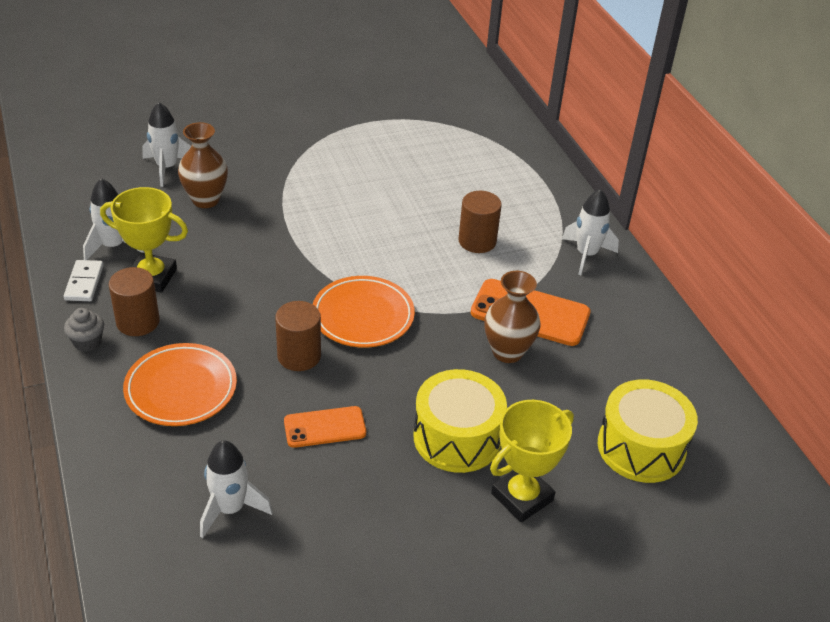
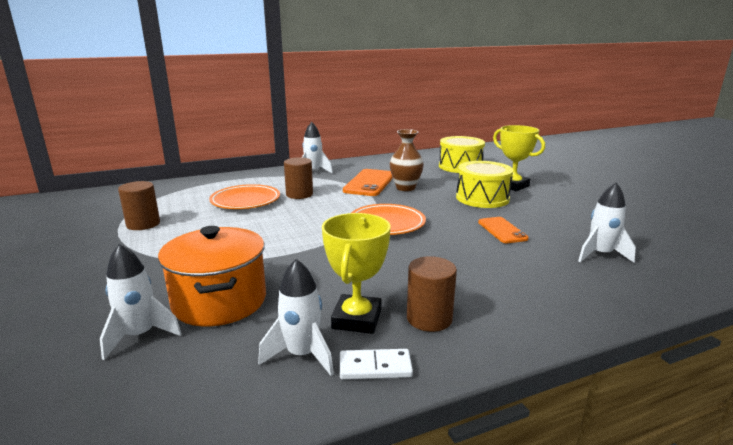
camera: 90 degrees left, 20 degrees down
grey cupcake [64,308,104,352] -> none
orange plate [123,343,237,426] -> orange plate moved to [209,184,280,209]
brown vase [178,122,228,208] -> orange pot [158,226,266,326]
brown cylinder [275,301,321,371] -> brown cylinder moved to [118,181,160,230]

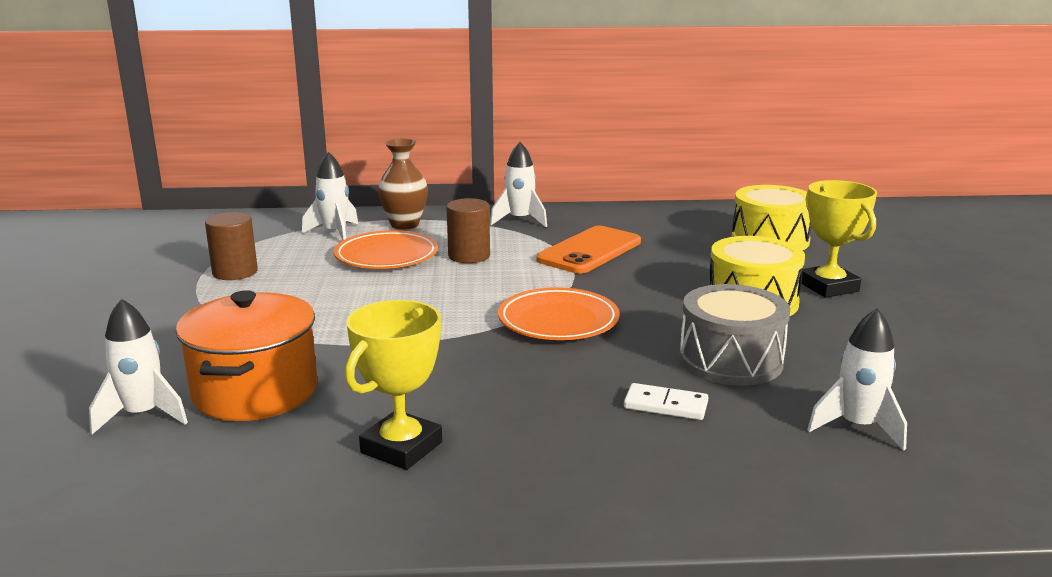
camera: 20 degrees right, 0 degrees up
white rocket [258,259,334,376] -> white rocket moved to [302,152,359,241]
white domino [340,349,413,380] -> white domino moved to [624,383,708,420]
brown vase [390,129,424,191] -> brown vase moved to [378,139,428,230]
brown cylinder [407,256,457,332] -> none
orange phone [478,217,529,243] -> grey drum [679,284,790,386]

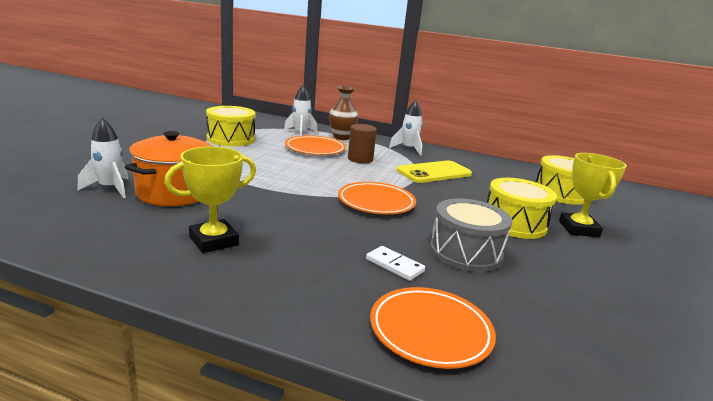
camera: 20 degrees right, 0 degrees up
brown cylinder [205,212,258,280] -> yellow drum [206,106,255,146]
orange phone [536,226,641,274] -> yellow phone [397,160,472,183]
white rocket [807,309,907,451] -> none
none -> orange plate [370,287,496,369]

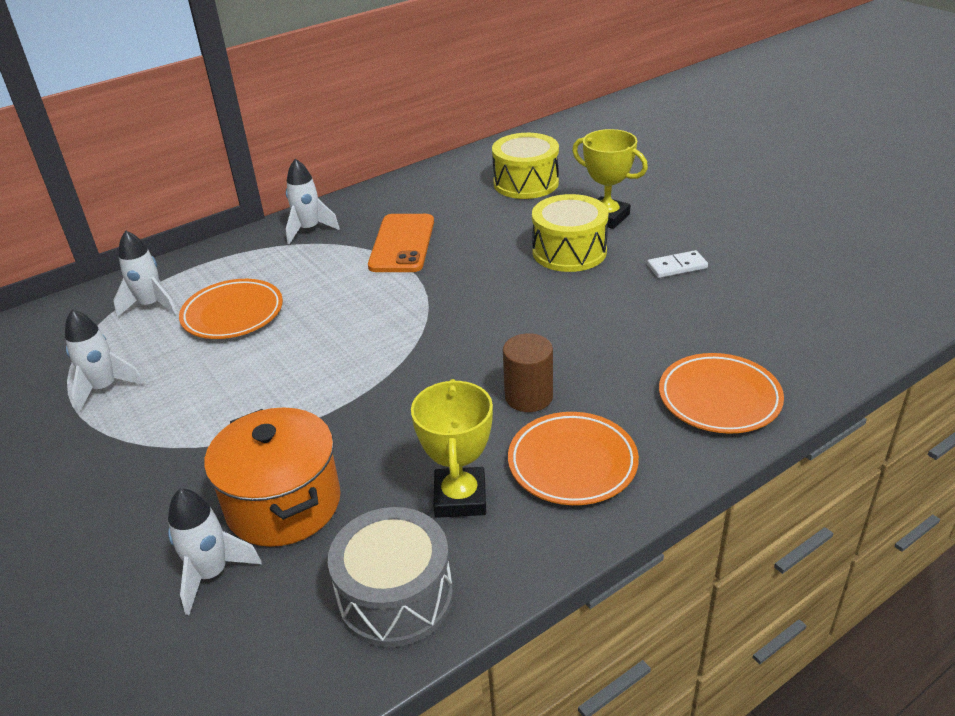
camera: 50 degrees left, 15 degrees up
yellow drum [206,106,255,146] -> white rocket [65,309,144,413]
brown vase [329,86,358,140] -> none
orange plate [338,182,416,214] -> orange plate moved to [508,412,639,505]
brown cylinder [348,124,377,163] -> brown cylinder moved to [503,333,553,412]
white domino [366,246,425,281] -> white domino moved to [647,250,708,278]
yellow phone [397,160,472,183] -> orange phone [368,214,434,272]
grey drum [430,198,512,272] -> grey drum moved to [328,507,453,647]

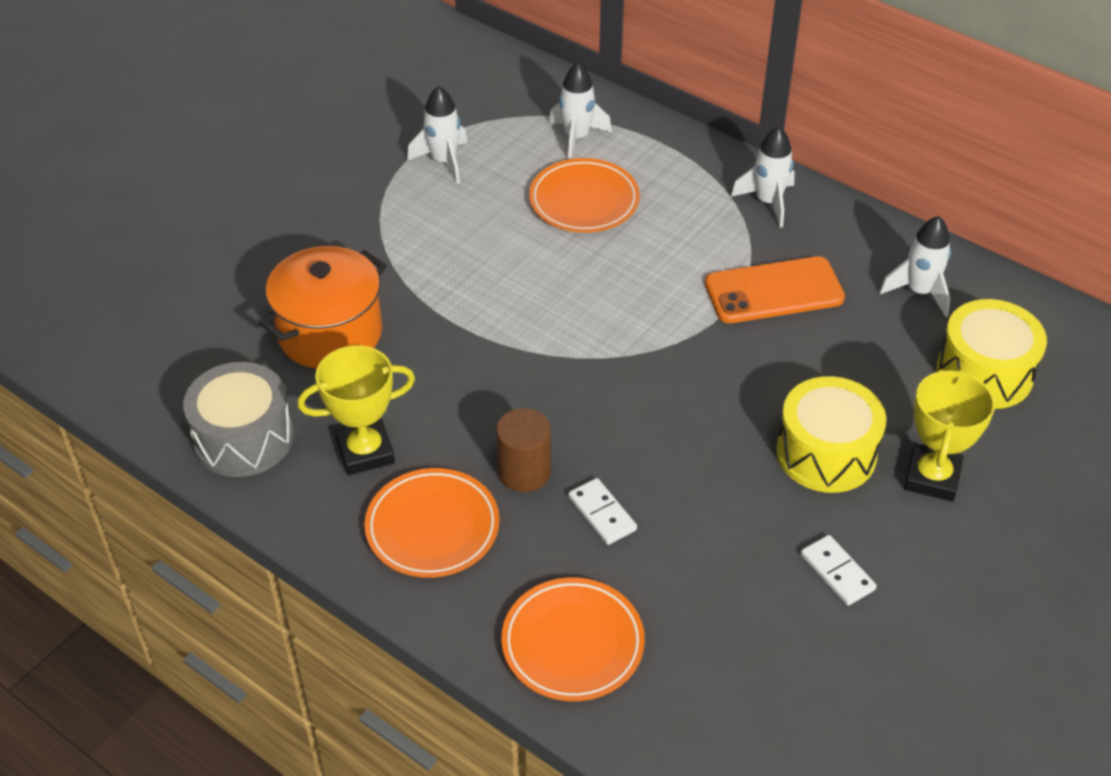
camera: 70 degrees right, 10 degrees up
white rocket [168,489,262,615] -> white rocket moved to [879,216,951,317]
none -> white domino [568,478,637,545]

